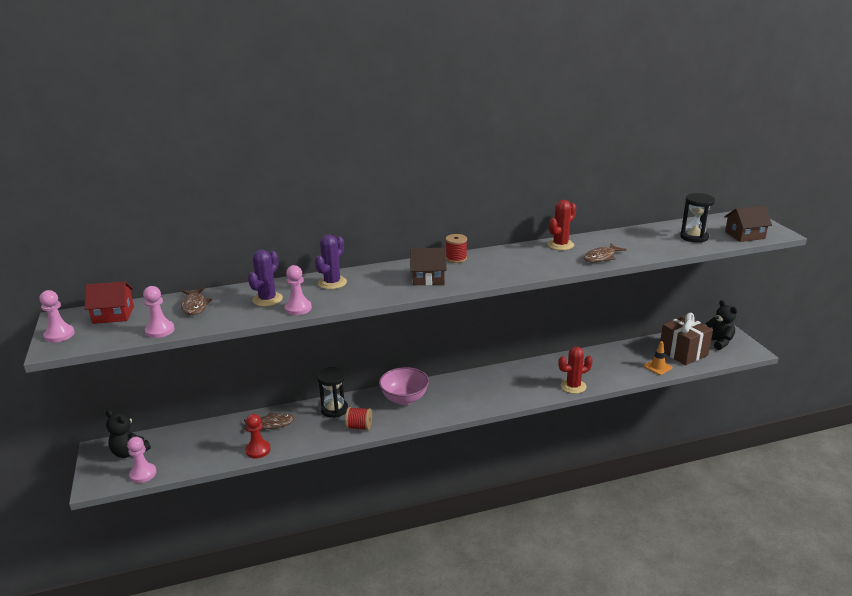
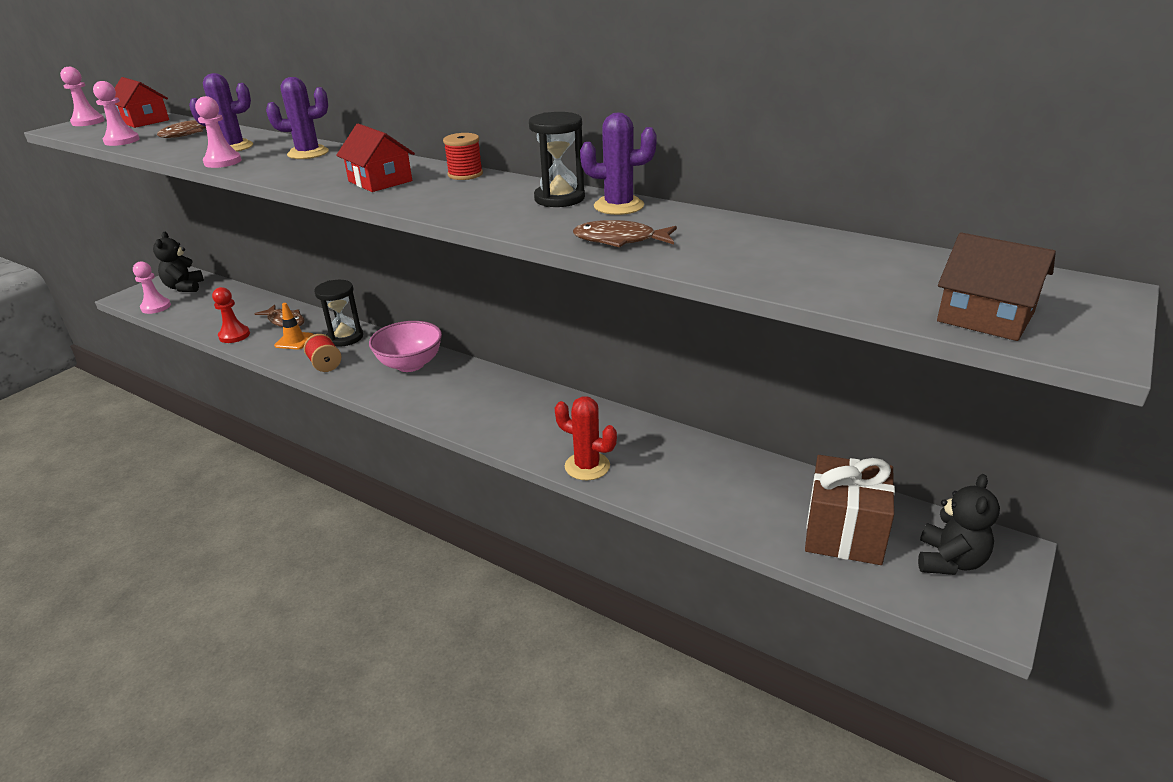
camera: 50 degrees right, 5 degrees up
brown house [410,248,447,285] -> red house [336,124,415,192]
red cactus [547,200,576,250] -> purple cactus [580,113,657,215]
orange traffic cone [644,341,672,375] -> orange traffic cone moved to [274,303,314,349]
black hourglass [680,193,715,243] -> black hourglass moved to [529,112,585,207]

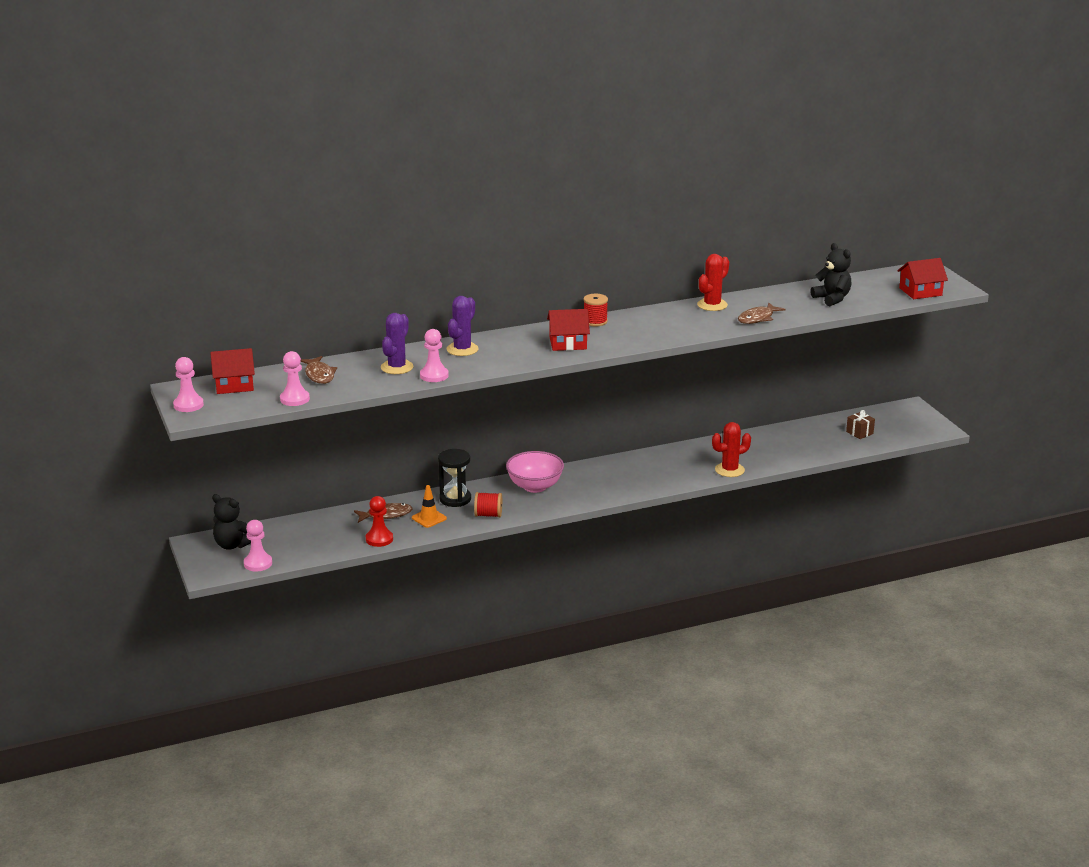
camera: 55 degrees left, 5 degrees down
black hourglass [529,112,585,207] -> none
purple cactus [580,113,657,215] -> red cactus [697,254,729,311]
brown gift [805,455,895,565] -> brown gift [846,410,875,439], size x0.48
black teddy bear [918,474,1000,575] -> black teddy bear moved to [810,243,851,306]
brown house [937,232,1056,341] -> red house [897,258,948,299]

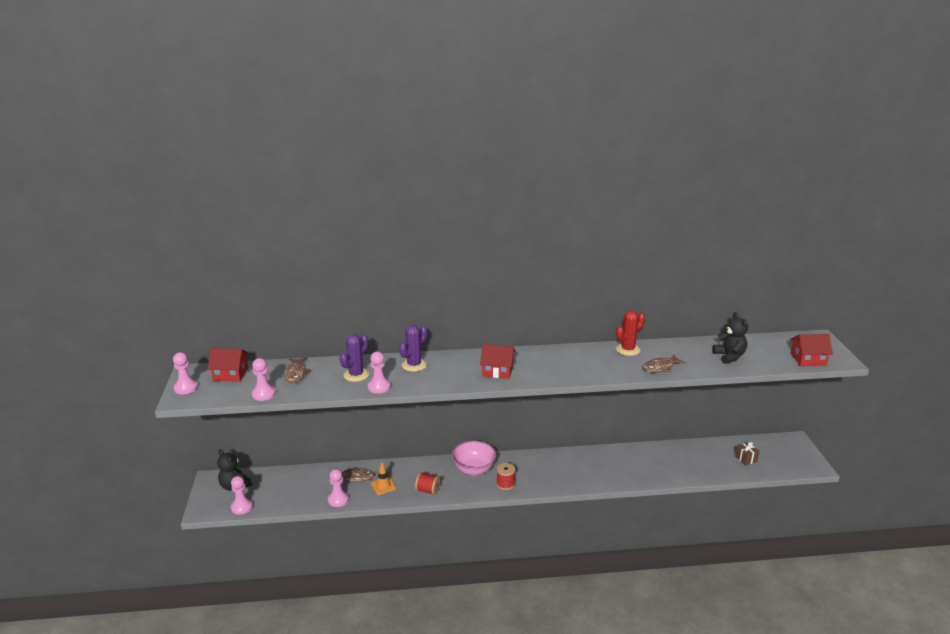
camera: 15 degrees right, 0 degrees up
red pawn [366,496,393,547] -> pink pawn [328,469,349,507]
black hourglass [438,449,471,507] -> none
red spool [584,294,608,326] -> red spool moved to [496,463,515,490]
red cactus [712,422,751,477] -> none

